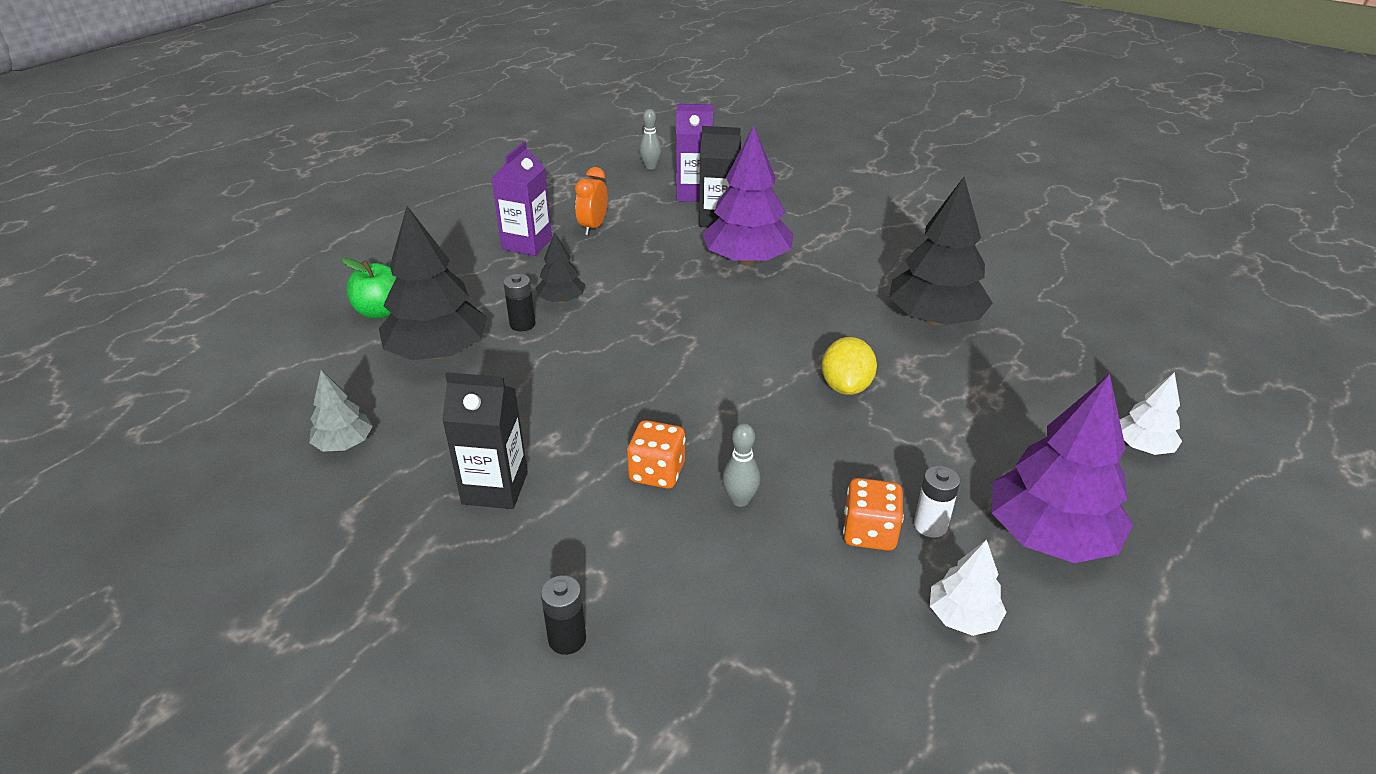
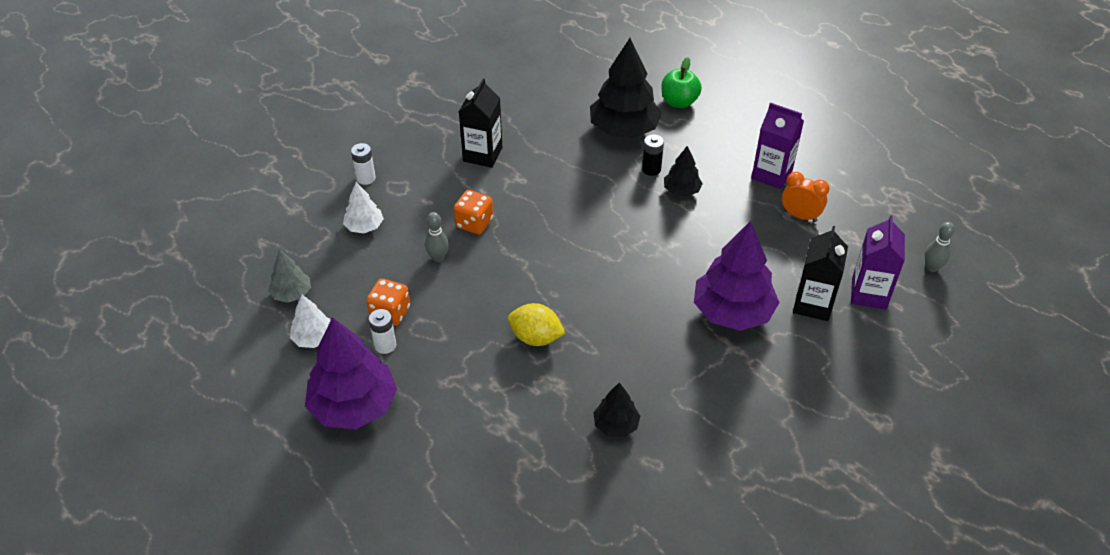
camera: 100 degrees right, 10 degrees up
grey tree [309,370,373,452] -> grey tree moved to [268,249,311,303]
black battery [541,575,586,655] -> white battery [351,143,376,185]
black tree [889,177,993,325] -> black tree [593,383,640,437], size x0.51
white tree [1120,372,1182,455] -> white tree moved to [343,182,384,233]

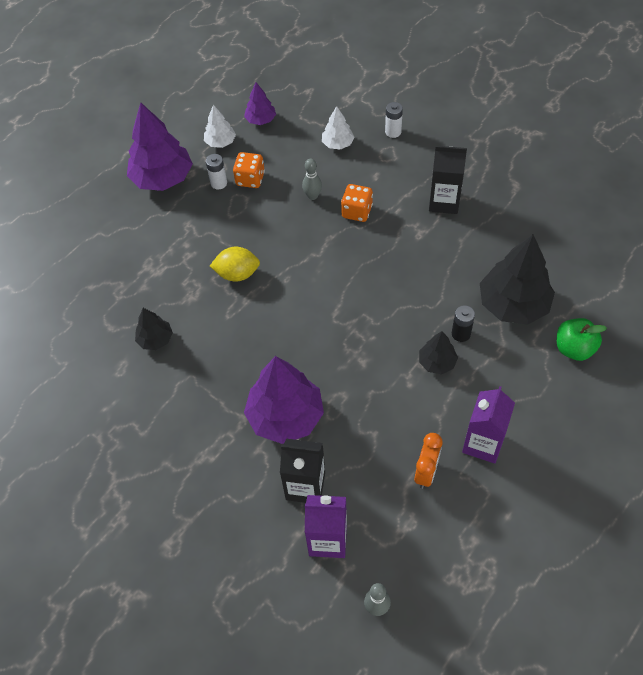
camera: 85 degrees right, 10 degrees up
grey tree [268,249,311,303] -> purple tree [244,82,276,125]
yellow lemon [508,303,565,346] -> yellow lemon turned 75 degrees clockwise [210,247,260,282]

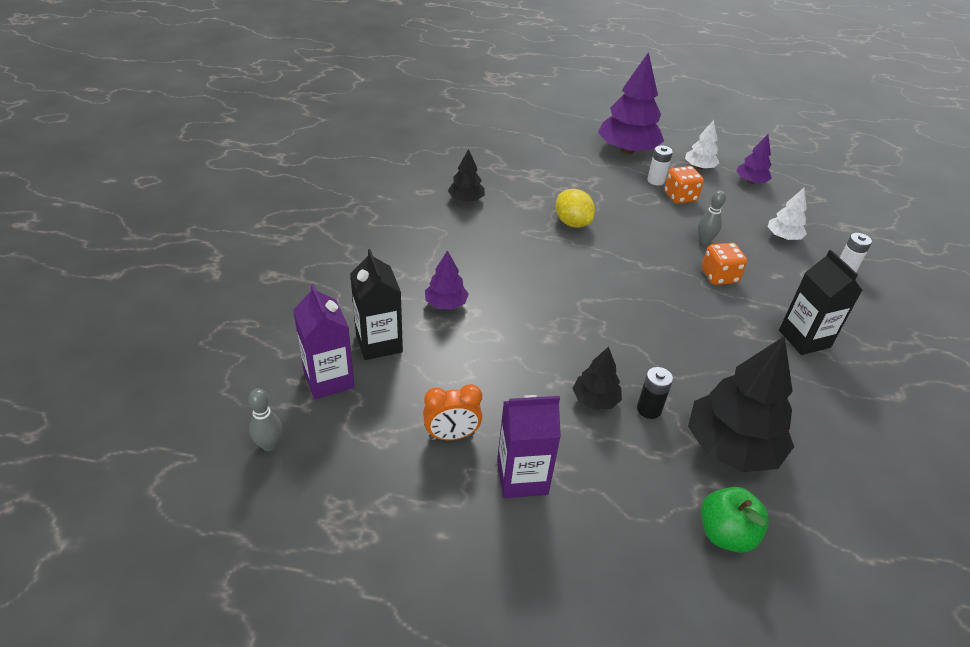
camera: 55 degrees right, 15 degrees down
purple tree [244,356,324,444] -> purple tree [425,250,469,310], size x0.51

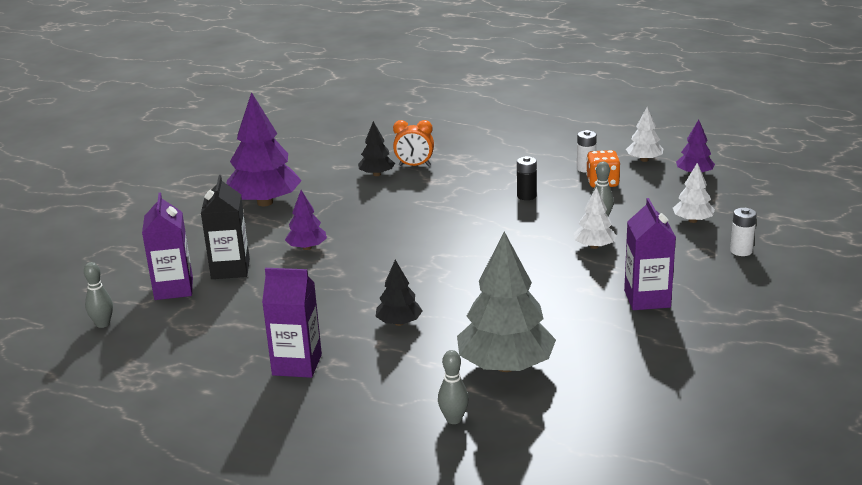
camera: 20 degrees right, 15 degrees down
orange clock [423,384,482,440] -> orange clock moved to [393,120,434,166]
yellow lemon [556,189,595,228] -> none
purple tree [598,52,664,154] -> purple tree moved to [226,92,302,206]
black battery [637,367,673,419] -> black battery moved to [517,156,537,200]
black tree [688,336,794,472] -> grey tree [457,232,556,372]
green apple [701,487,769,553] -> grey bowling pin [438,350,469,424]
orange dice [702,243,747,285] -> white tree [574,187,617,249]
black carton [779,250,863,355] -> purple carton [624,198,676,310]

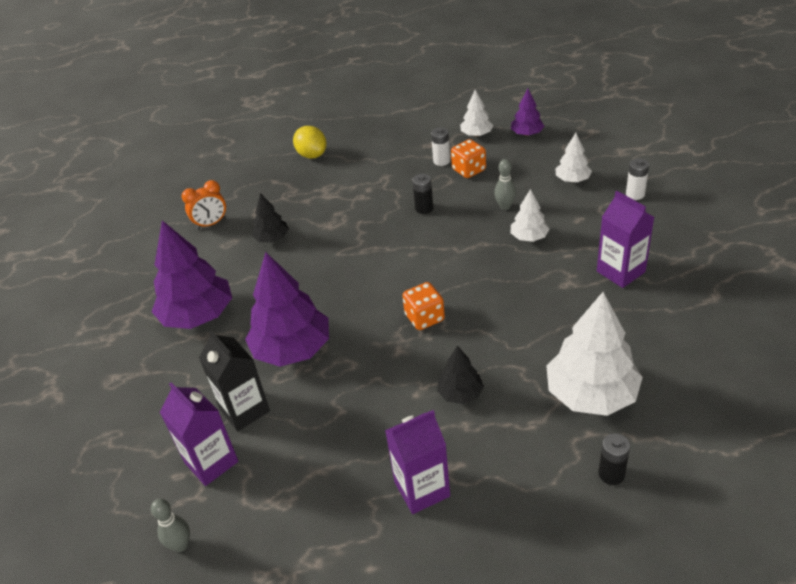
camera: 30 degrees left, 15 degrees up
purple tree [285,190,327,250] -> purple tree [245,252,329,367], size x1.95
orange clock [393,120,434,166] -> orange clock moved to [181,180,226,230]
grey bowling pin [438,350,469,424] -> black battery [598,433,630,485]
grey tree [457,232,556,372] -> white tree [546,292,643,416]
none -> yellow lemon [293,126,327,159]
none -> orange dice [402,282,445,330]

